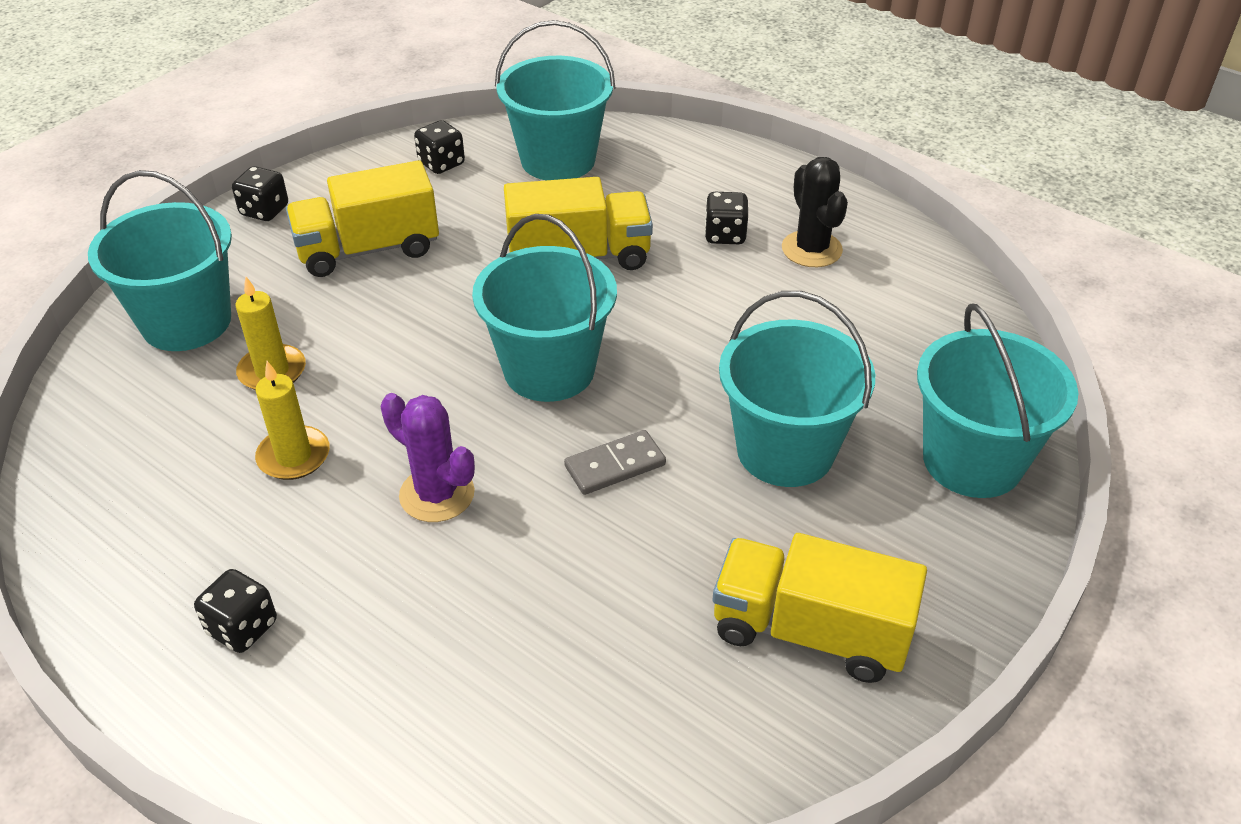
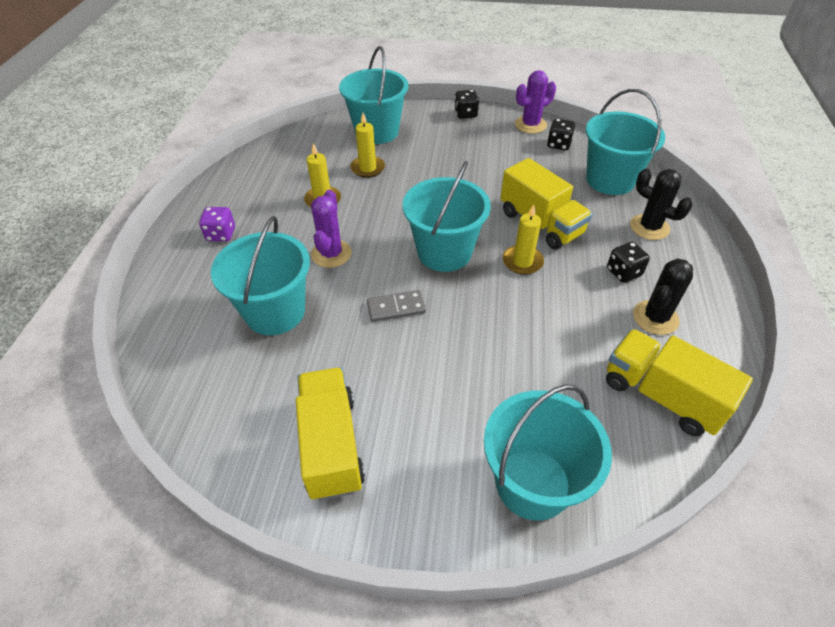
camera: 60 degrees right, 5 degrees up
black dice [194,569,277,653] -> purple dice [199,207,235,241]
yellow truck [286,160,439,277] -> yellow truck moved to [606,329,753,436]
grey domino [564,430,666,495] -> grey domino turned 45 degrees counterclockwise [367,290,426,322]
turquoise bucket [719,291,875,487] -> turquoise bucket moved to [211,216,310,335]
none -> yellow candle [503,204,544,275]
none -> purple cactus [515,70,556,134]
none -> black cactus [630,169,693,240]

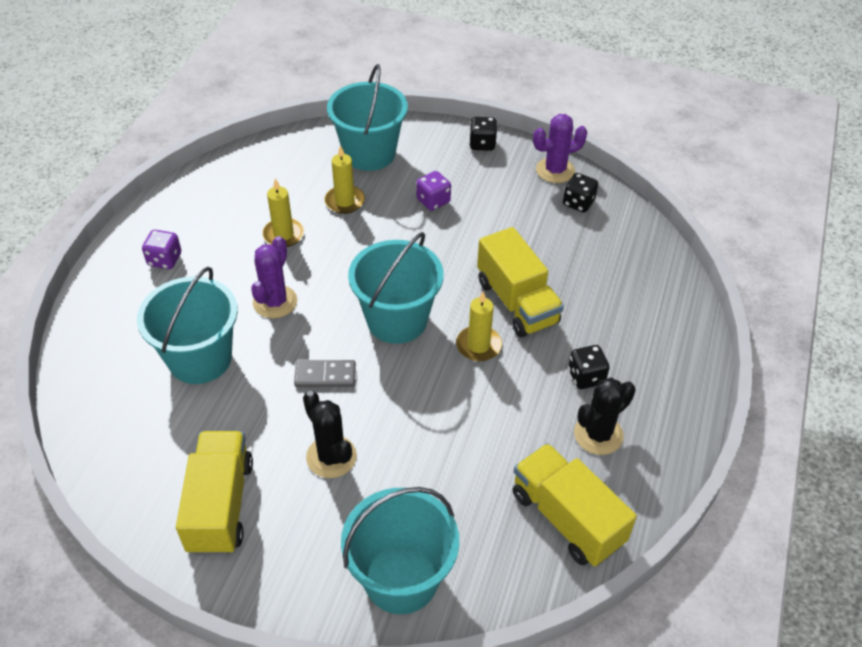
camera: 10 degrees right, 0 degrees up
turquoise bucket [586,89,665,195] -> none
black cactus [630,169,693,240] -> black cactus moved to [303,391,357,478]
none -> purple dice [416,171,451,211]

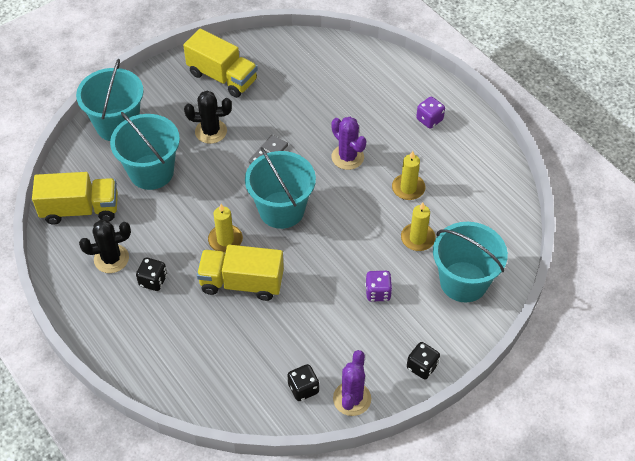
camera: 125 degrees right, 5 degrees up
turquoise bucket [137,267,238,384] -> turquoise bucket moved to [110,112,180,190]
black cactus [574,378,636,455] -> black cactus turned 75 degrees clockwise [79,220,131,273]

